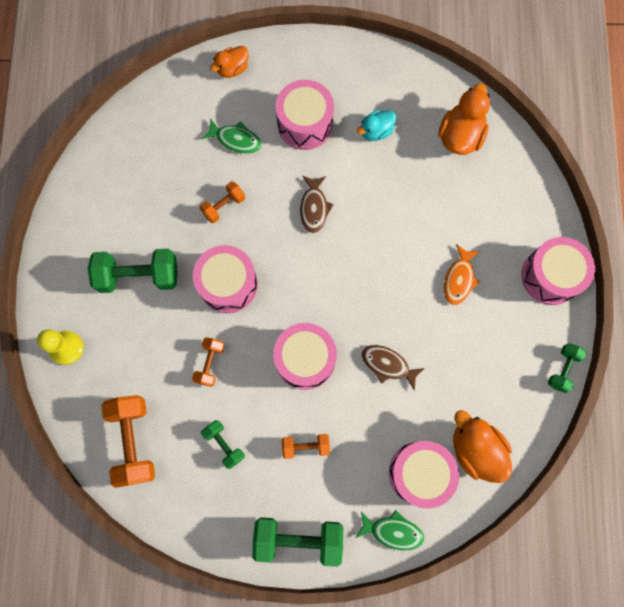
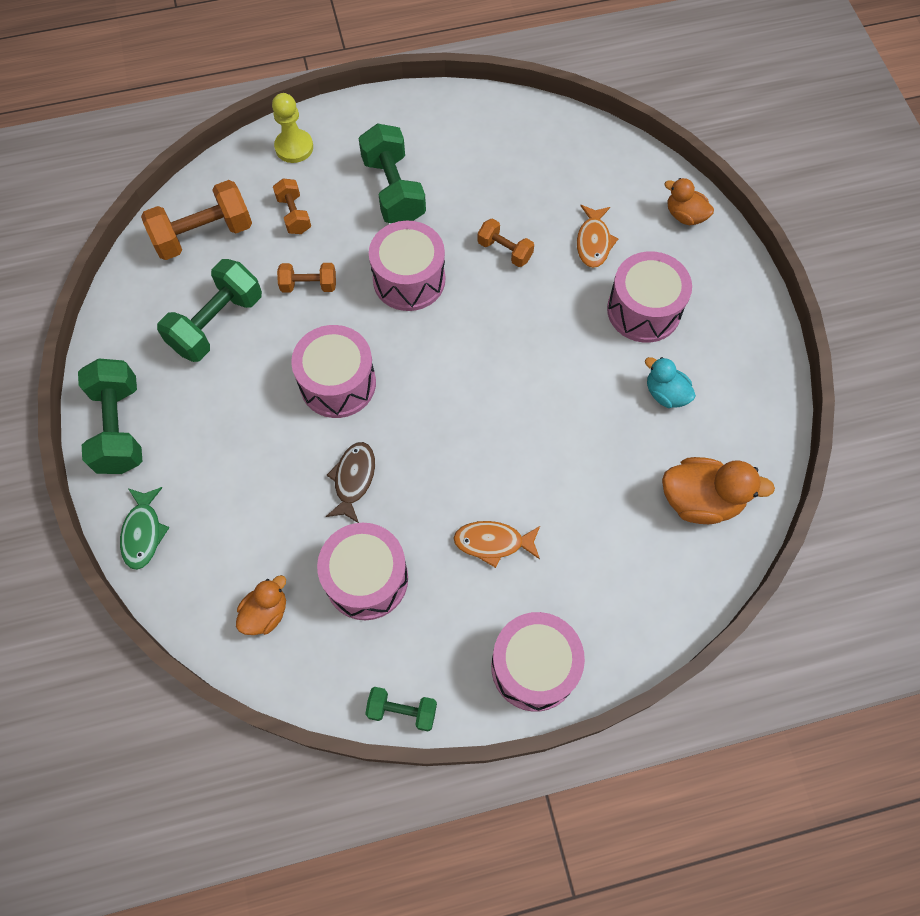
camera: 75 degrees right, 10 degrees down
green fish [201,118,261,154] -> orange fish [577,205,619,268]
green dumbbell [201,420,245,469] -> green dumbbell [157,259,262,362], size x1.80
orange dumbbell [282,434,330,459] -> orange dumbbell moved to [273,179,311,234]
brown fish [300,176,334,233] -> none
pink drum [389,441,459,509] -> pink drum moved to [317,523,408,620]
orange duck [453,410,512,483] -> orange duck [236,575,286,635], size x0.62

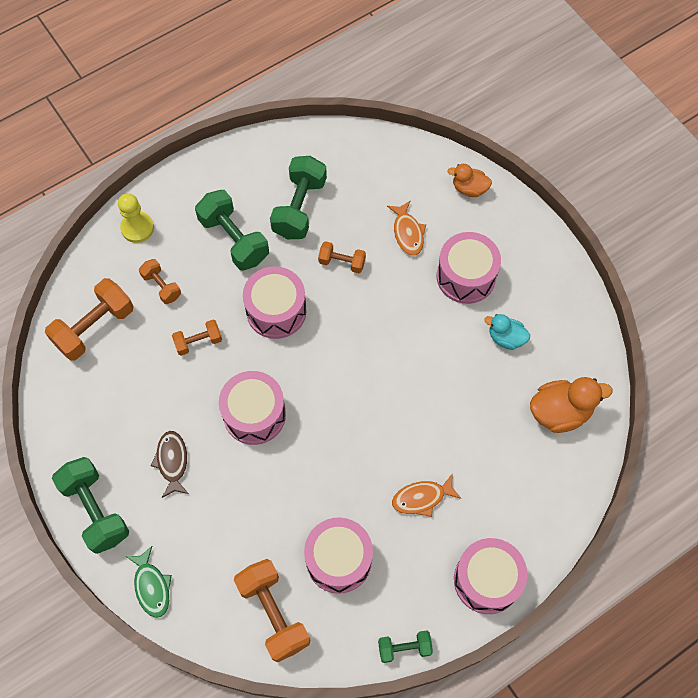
camera: 20 degrees left, 0 degrees up
green dumbbell [157,259,262,362] -> green dumbbell moved to [270,156,327,239]
orange duck [236,575,286,635] -> orange dumbbell [234,559,310,662]
brown fish [326,442,375,523] -> brown fish moved to [151,431,189,498]

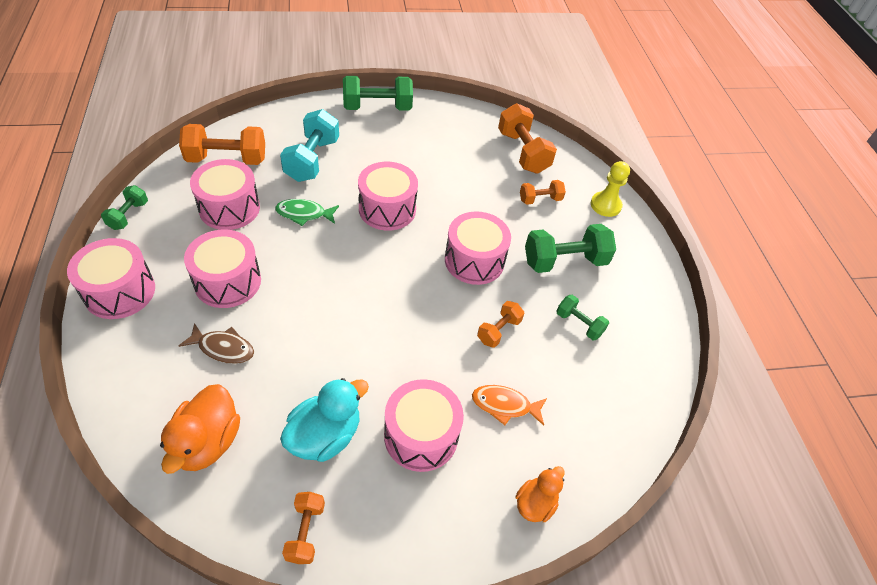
camera: 110 degrees right, 15 degrees down
green fish [126,546,172,618] -> green fish moved to [275,199,339,226]
brown fish [151,431,189,498] -> brown fish moved to [179,323,254,364]
orange dumbbell [172,320,222,356] -> orange dumbbell moved to [282,492,325,564]
green dumbbell [270,156,327,239] -> green dumbbell [556,295,609,340], size x0.55
orange fish [392,474,462,517] -> pink drum [184,230,261,308]
turquoise duck [484,314,530,350] -> turquoise duck [280,378,369,462], size x1.62
none -> turquoise dumbbell [280,109,339,182]

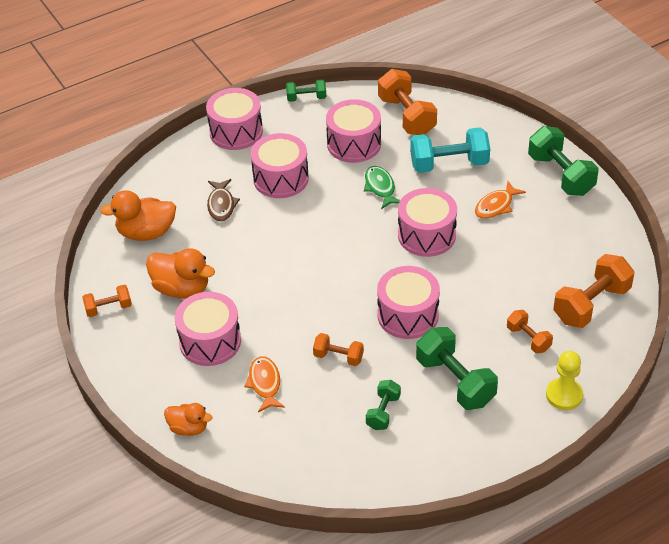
camera: 75 degrees right, 5 degrees down
turquoise duck [280,378,369,462] -> orange duck [146,248,215,299]
none -> orange fish [475,181,526,219]

